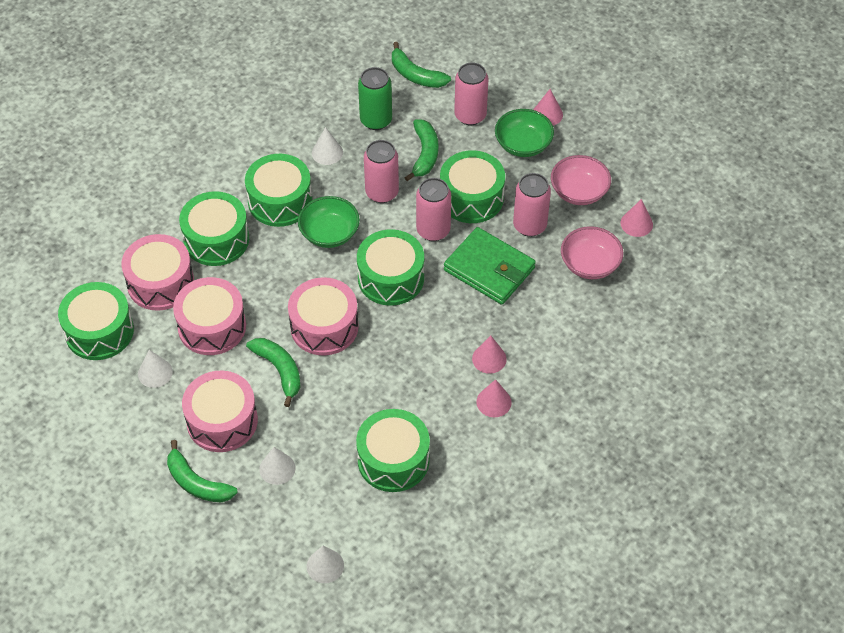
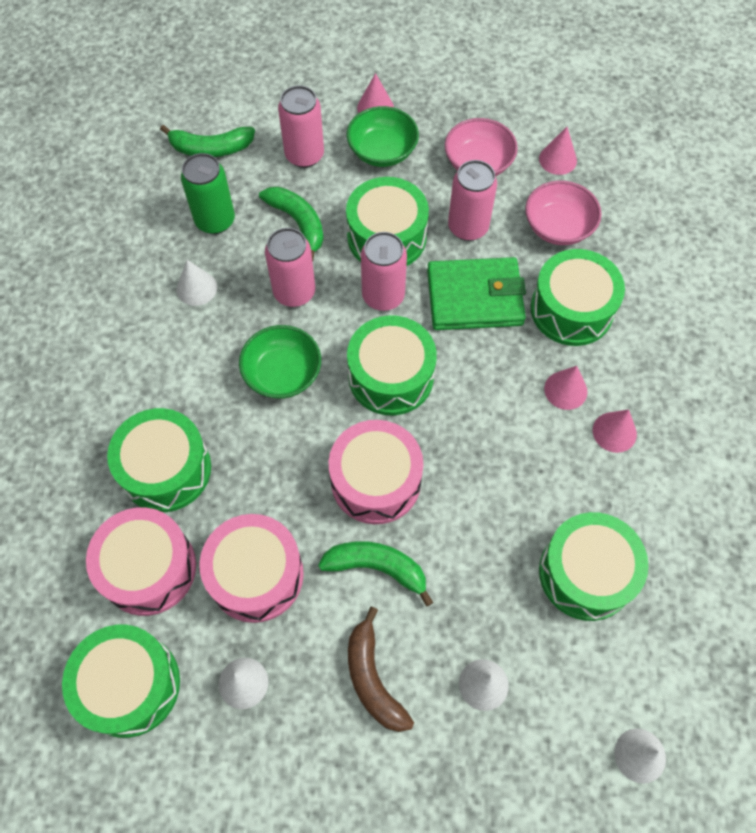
camera: 40 degrees left, 10 degrees up
green banana [167,440,238,502] -> none
pink drum [182,371,258,452] -> brown banana [348,607,414,732]
green drum [245,154,312,227] -> green drum moved to [531,249,625,346]

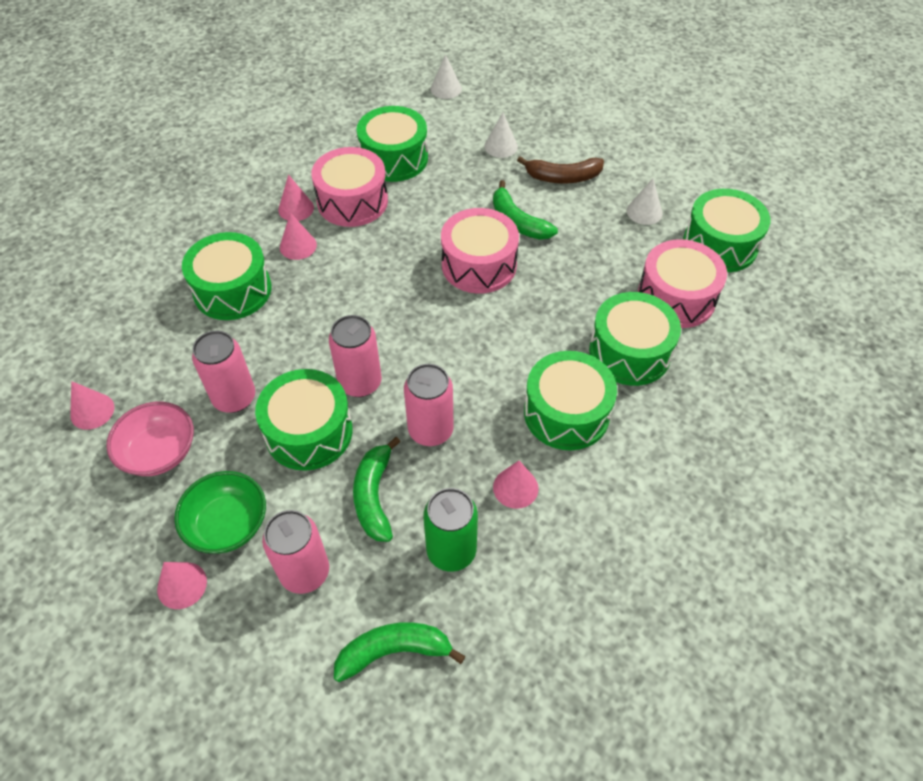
camera: 145 degrees left, 10 degrees down
green banana [160,125,255,157] -> green banana turned 45 degrees counterclockwise [334,622,466,682]
white cone [176,260,217,306] -> pink cone [493,461,539,509]
pink drum [199,514,304,623] -> pink drum moved to [311,147,388,227]
green bowl [239,325,321,399] -> none
green drum [347,315,437,415] -> green drum moved to [524,351,617,450]
brown banana [348,607,414,732] -> brown banana turned 75 degrees clockwise [517,156,604,183]
green wallet [427,257,526,330] -> none
pink bowl [525,181,602,245] -> none

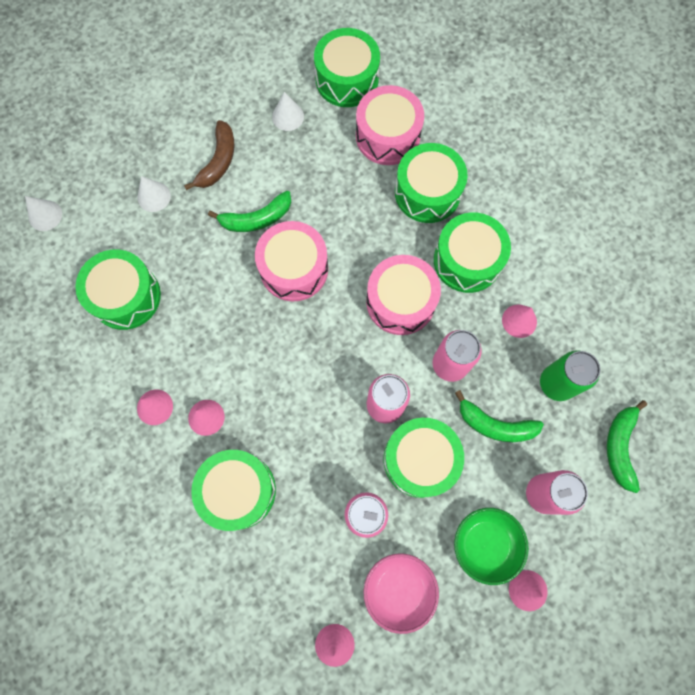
camera: 70 degrees left, 20 degrees up
pink drum [311,147,388,227] -> pink drum moved to [366,255,441,335]

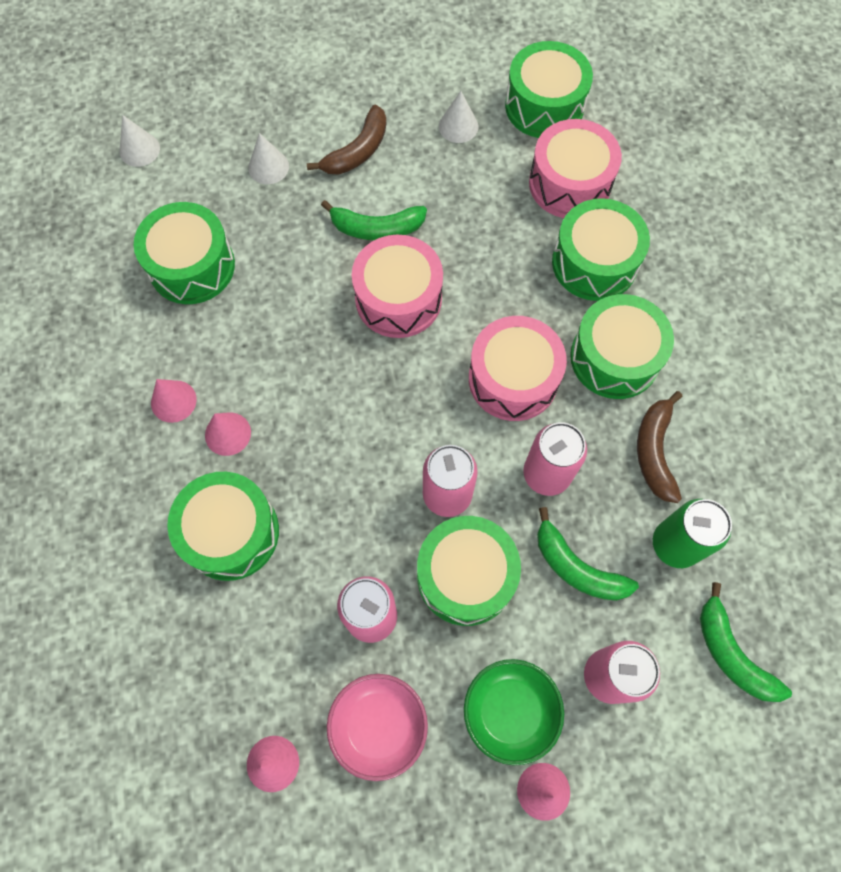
camera: 20 degrees right, 5 degrees down
pink cone [502,305,537,338] -> brown banana [637,391,682,503]
green banana [607,400,647,493] -> green banana turned 60 degrees counterclockwise [700,582,792,702]

